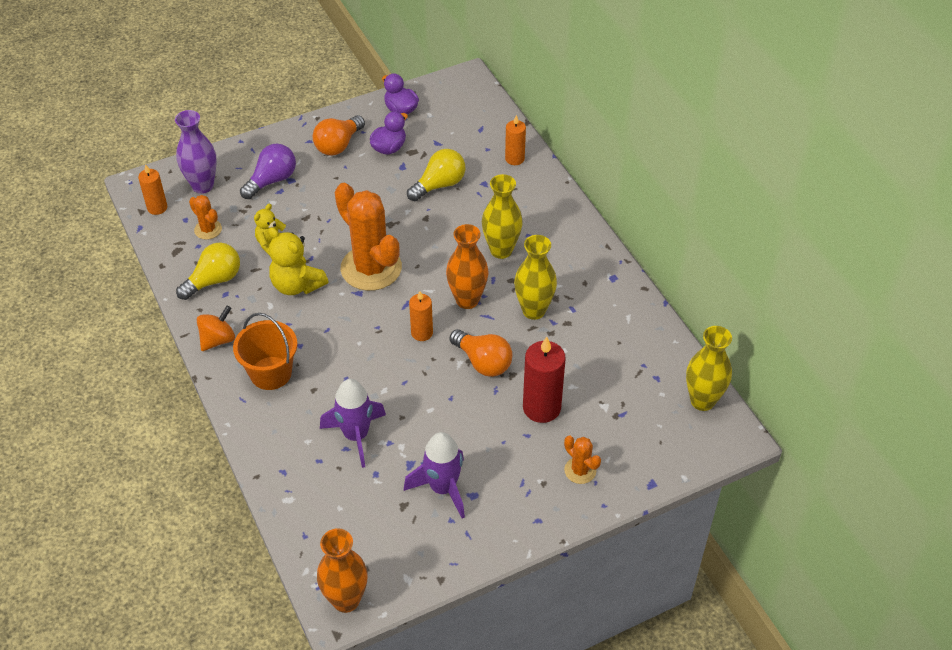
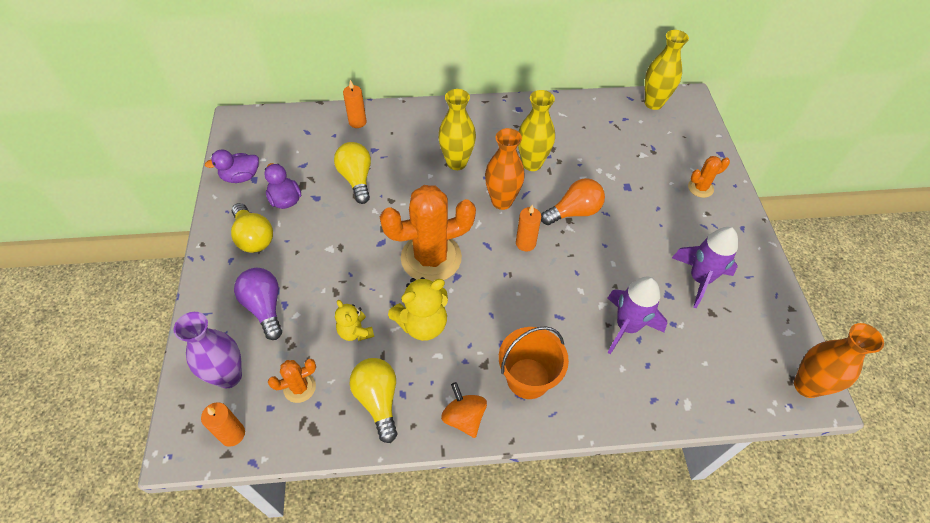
camera: 70 degrees left, 5 degrees up
orange light bulb [313,115,365,156] -> yellow light bulb [231,203,273,253]
red candle [523,337,565,423] -> none

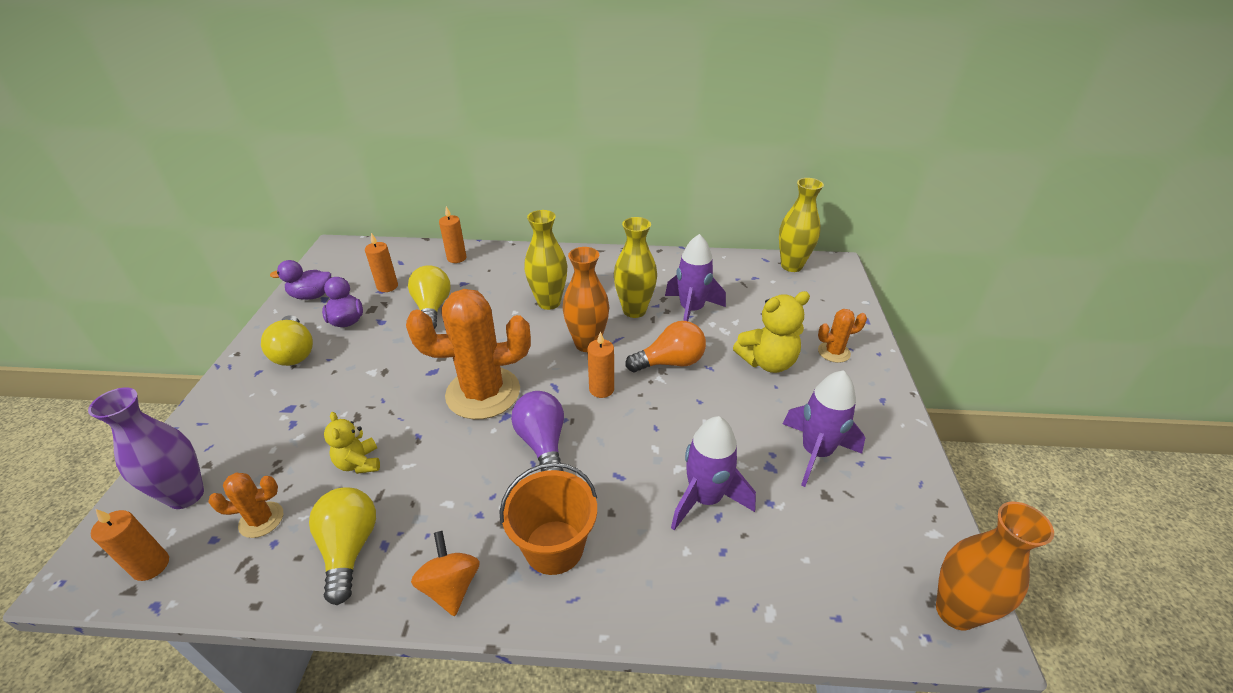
camera: 10 degrees right, 15 degrees down
purple light bulb [234,268,282,340] -> purple light bulb moved to [511,391,564,472]
yellow teddy bear [388,277,448,341] -> yellow teddy bear moved to [733,291,810,373]
none -> orange candle [365,233,398,292]
none -> purple rocket [665,234,726,321]

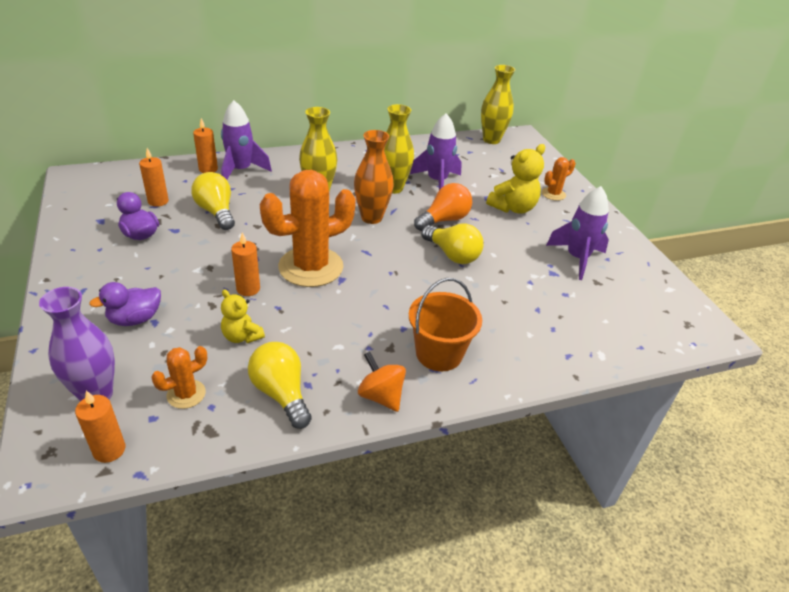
camera: 25 degrees left, 0 degrees up
yellow light bulb [261,315,313,366] -> yellow light bulb moved to [422,224,484,264]
purple duck [270,260,331,300] -> purple duck moved to [89,282,161,326]
purple light bulb [511,391,564,472] -> none
orange candle [587,331,614,398] -> orange candle moved to [231,233,260,296]
purple rocket [671,416,756,530] -> purple rocket moved to [221,100,272,180]
orange vase [936,502,1054,631] -> none

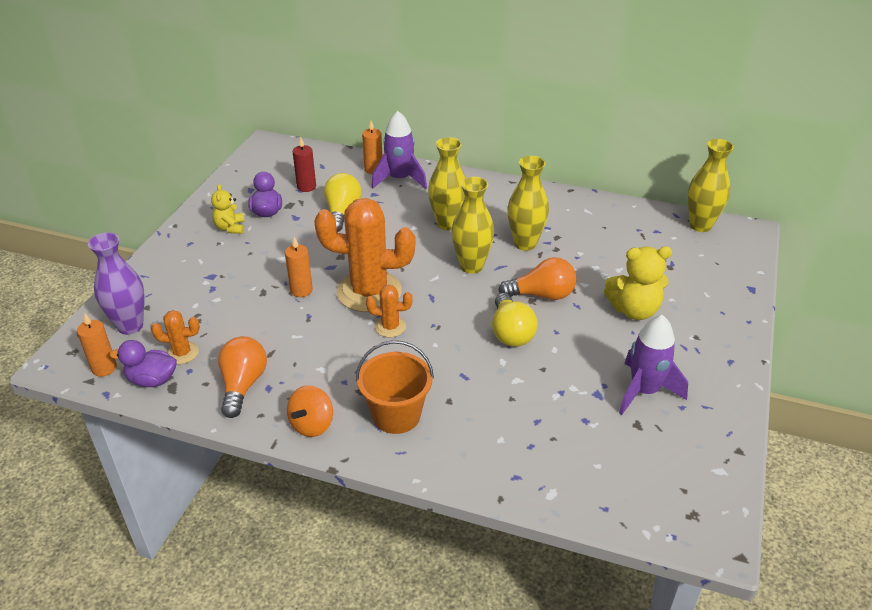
camera: 40 degrees right, 0 degrees up
purple duck [89,282,161,326] -> purple duck moved to [109,340,177,387]
orange candle [139,148,169,207] -> red candle [292,137,316,192]
yellow teddy bear [221,289,265,343] -> yellow teddy bear moved to [211,184,245,234]
yellow light bulb [248,342,312,429] -> orange light bulb [218,336,267,418]
orange vase [354,130,394,224] -> yellow vase [451,177,494,274]
orange spinning top [358,351,406,412] -> orange spinning top turned 150 degrees counterclockwise [287,385,333,437]
purple rocket [410,113,462,190] -> none
orange cactus [542,157,576,201] -> orange cactus moved to [366,285,413,337]

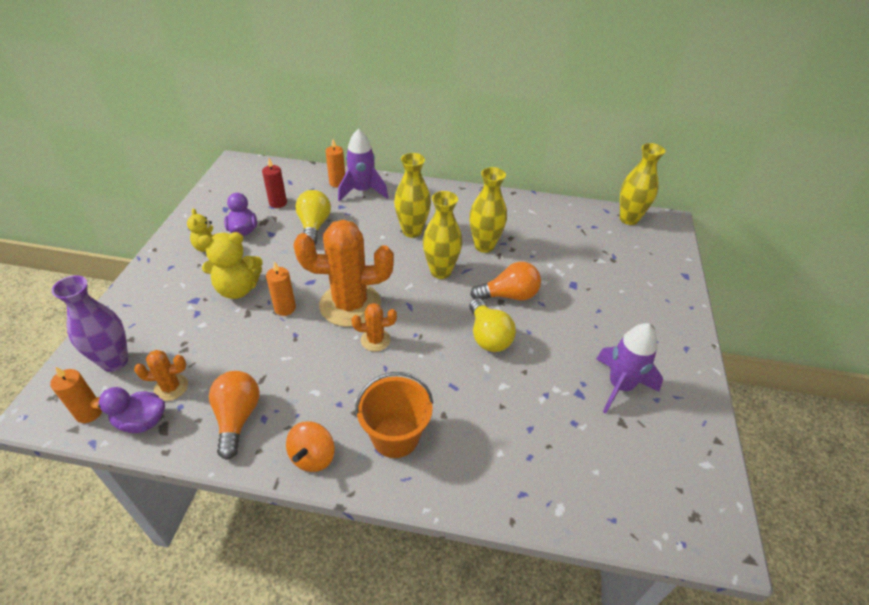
camera: 10 degrees left, 5 degrees up
yellow teddy bear [604,246,672,320] -> yellow teddy bear moved to [198,232,263,299]

